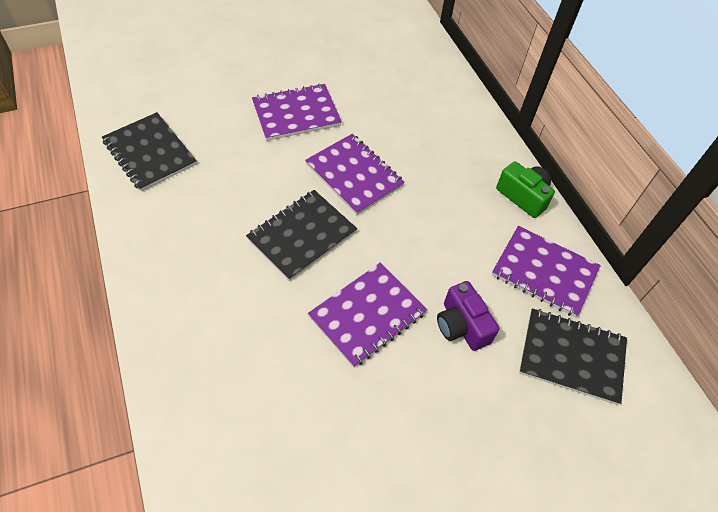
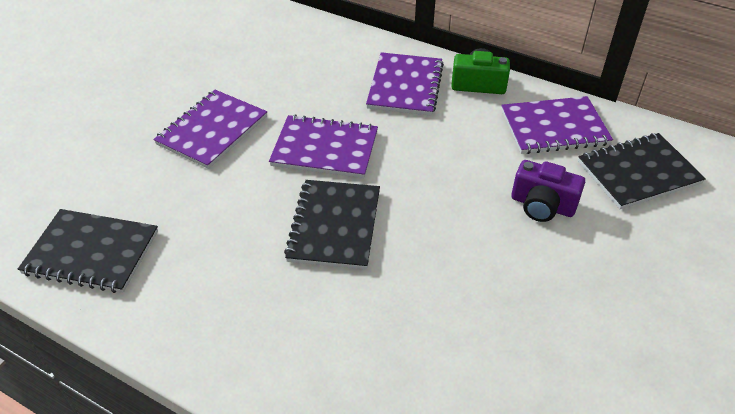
camera: 35 degrees left, 10 degrees down
purple notebook [308,262,427,368] -> purple notebook moved to [366,52,444,116]

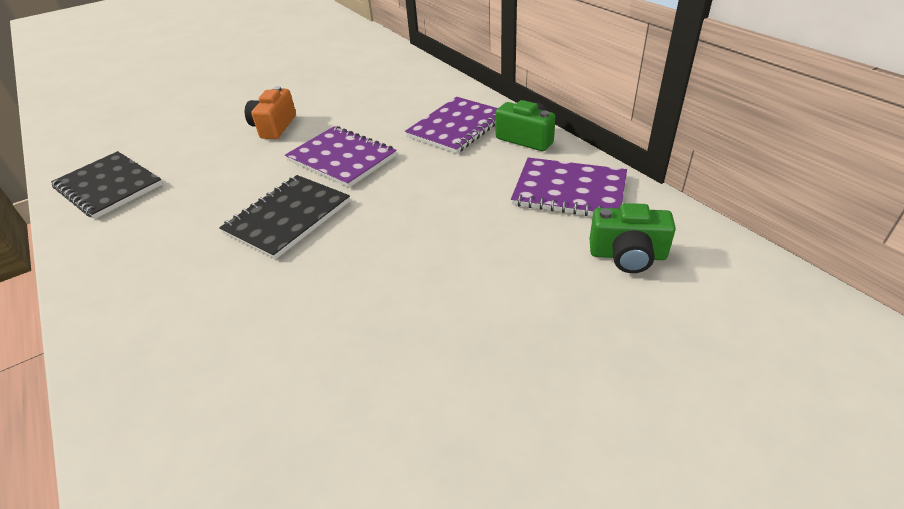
camera: 30 degrees right, 5 degrees down
purple notebook [153,90,267,169] -> orange camera [245,86,296,139]
purple camera [511,160,585,222] -> none
black notebook [578,133,706,209] -> green camera [590,203,676,273]

